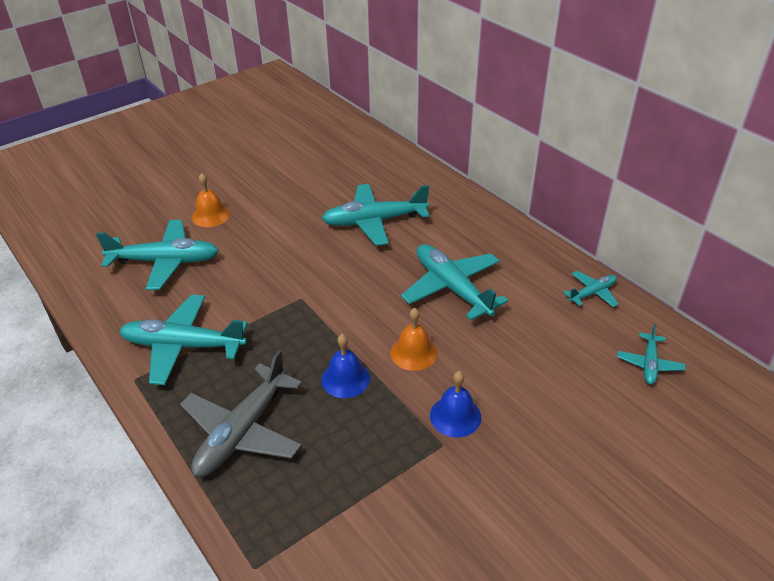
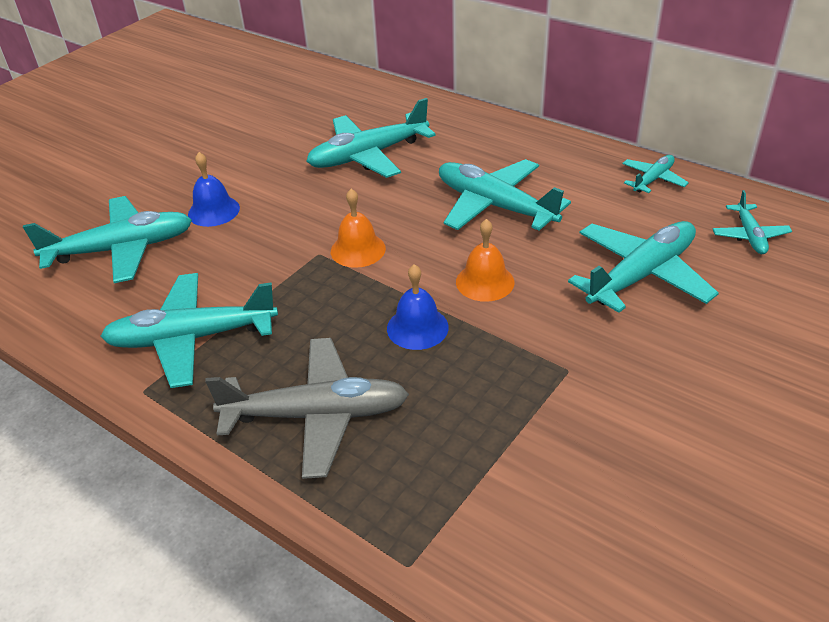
camera: 15 degrees left, 0 degrees up
grey plane [180,350,302,477] -> grey plane turned 105 degrees counterclockwise [205,338,409,479]
orange bell [192,173,230,227] -> orange bell moved to [331,189,386,268]
blue bell [430,371,481,437] -> blue bell moved to [188,152,240,227]
none -> turquoise plane [568,221,719,313]

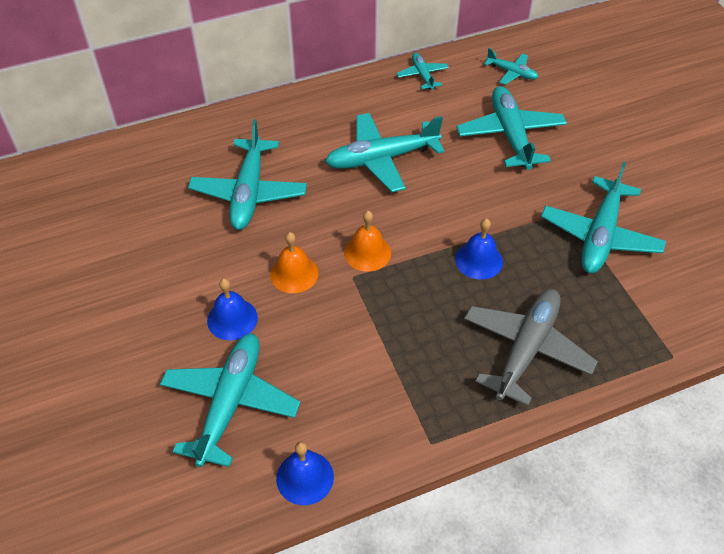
camera: 60 degrees left, 10 degrees up
turquoise plane [101,273,278,388] -> turquoise plane moved to [541,162,666,273]
orange bell [456,219,514,302] -> orange bell moved to [270,232,318,293]
none -> blue bell [276,441,334,505]

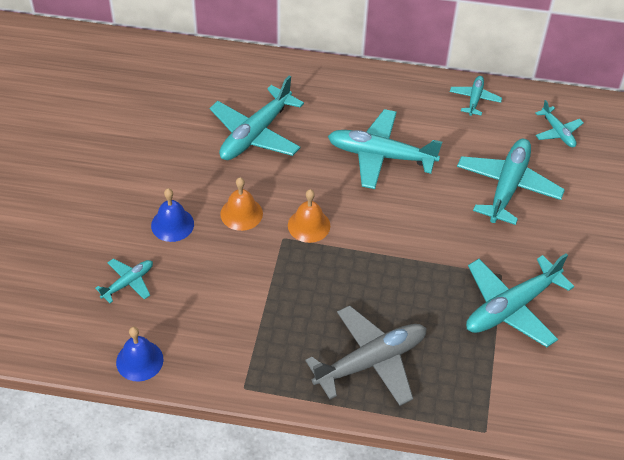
camera: 30 degrees right, 0 degrees up
turquoise plane [160,334,300,467] -> turquoise plane [95,259,153,303], size x0.52
blue bell [455,218,503,280] -> none

